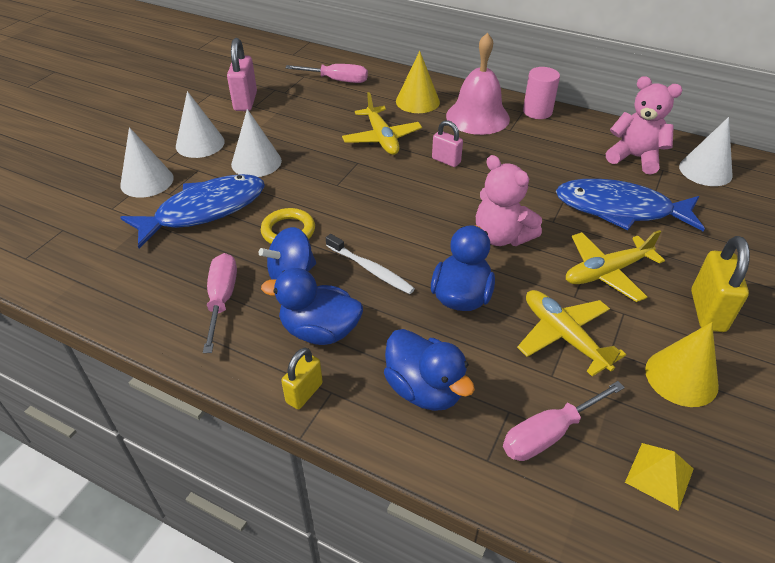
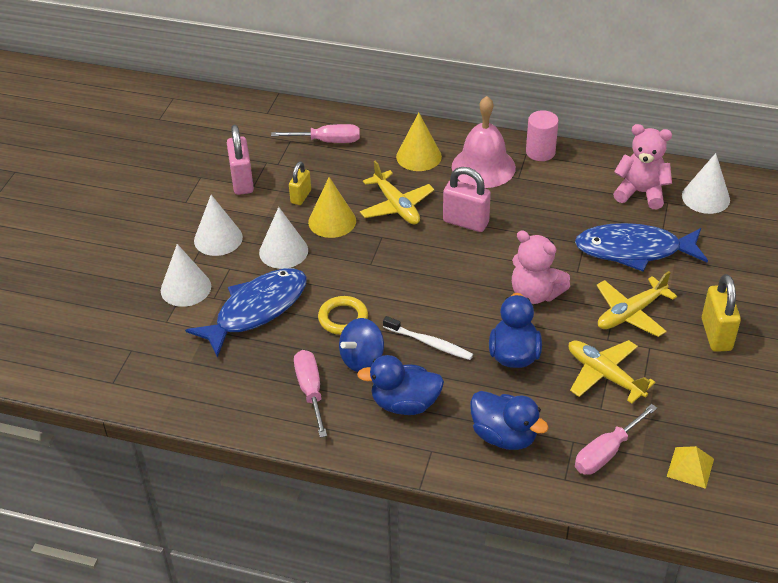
camera: 10 degrees left, 0 degrees up
yellow padlock [281,348,323,409] -> yellow padlock moved to [289,162,311,205]
pink padlock [432,120,463,167] -> pink padlock [443,167,491,232], size x1.60
yellow cone [645,322,719,407] -> yellow cone moved to [308,177,356,238]

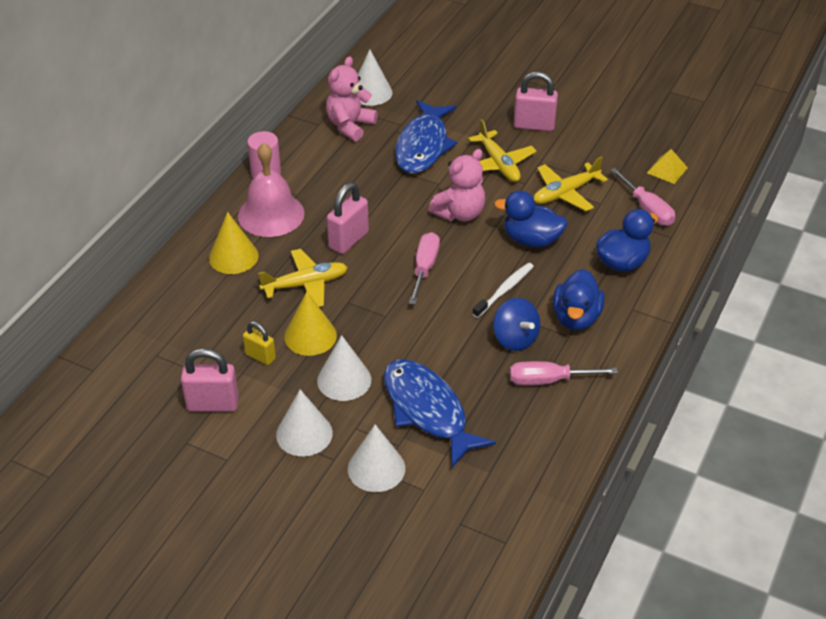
camera: 80 degrees left, 0 degrees up
pink screwdriver [271,124,360,143] -> pink screwdriver moved to [409,232,440,305]
yellow ring [318,296,368,335] -> none
yellow padlock [702,274,741,352] -> pink padlock [514,72,558,131]

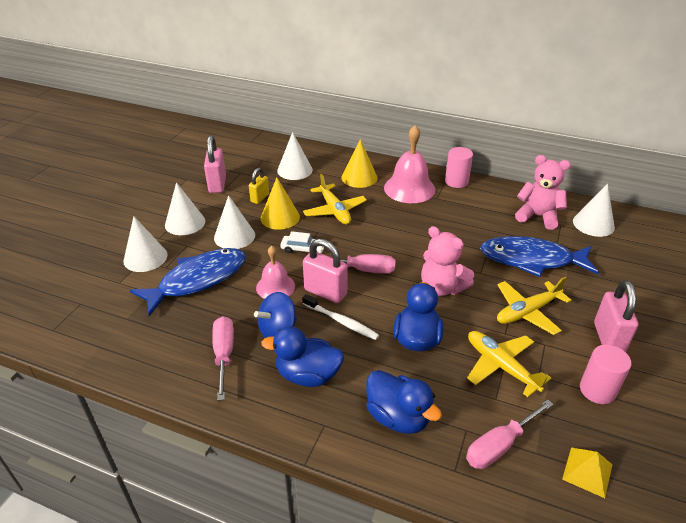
camera: 85 degrees right, 5 degrees down
pink padlock [327,183,369,254] -> pink padlock moved to [303,239,348,303]
none -> pink bell [256,245,295,299]
none -> white cone [277,132,313,180]
none -> white car [280,231,324,253]
none -> pink cylinder [580,345,632,404]

